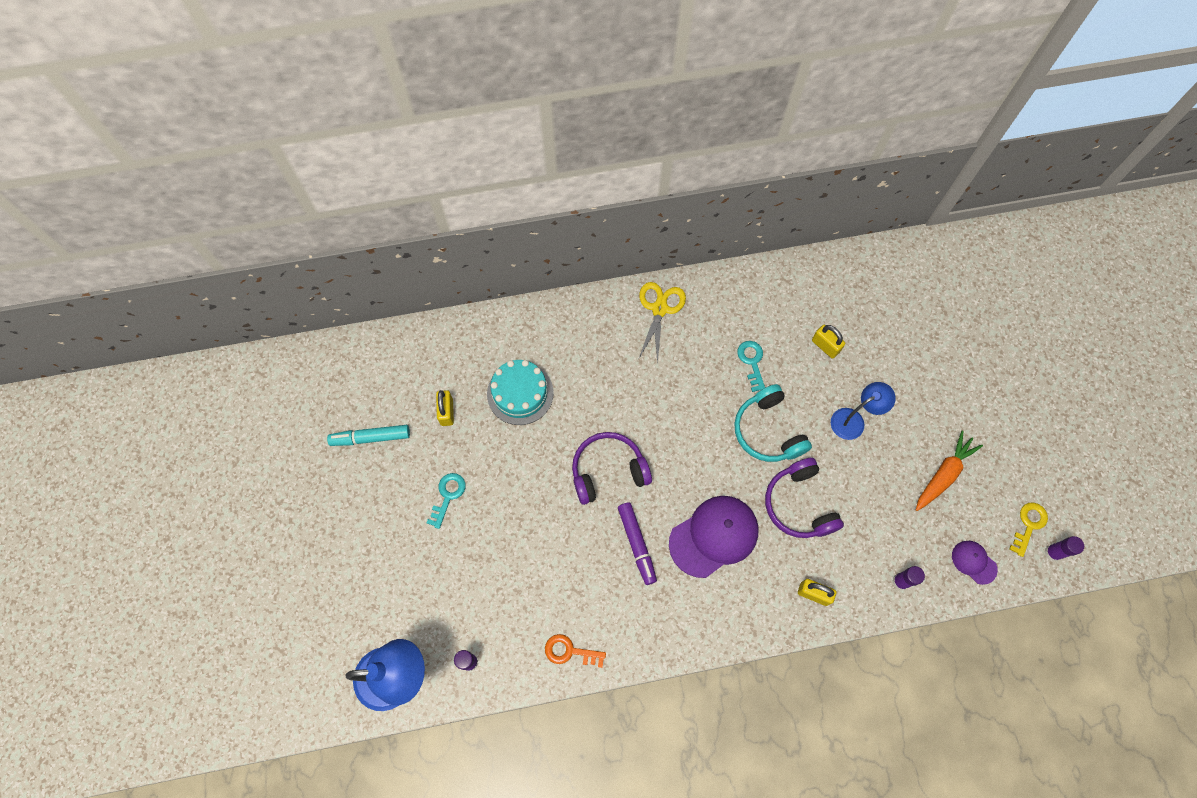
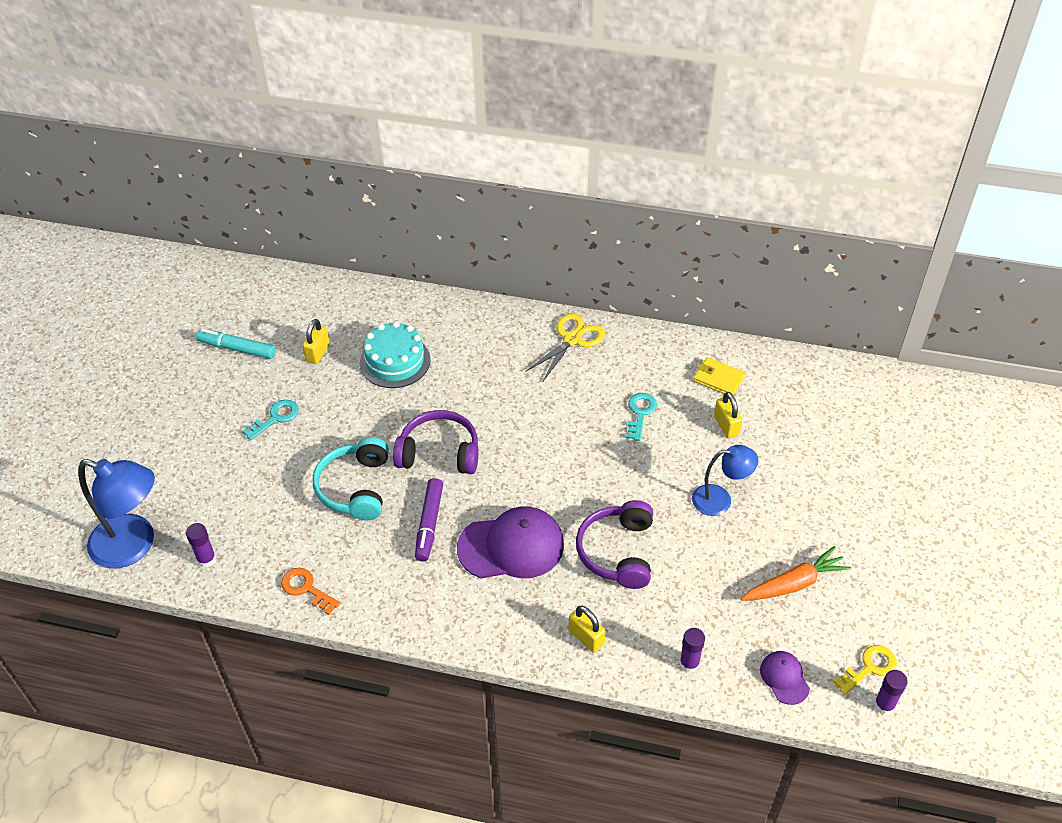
camera: 25 degrees right, 20 degrees down
turquoise headphones [734,384,812,462] -> turquoise headphones moved to [313,437,389,520]
none -> yellow wallet [693,357,745,395]

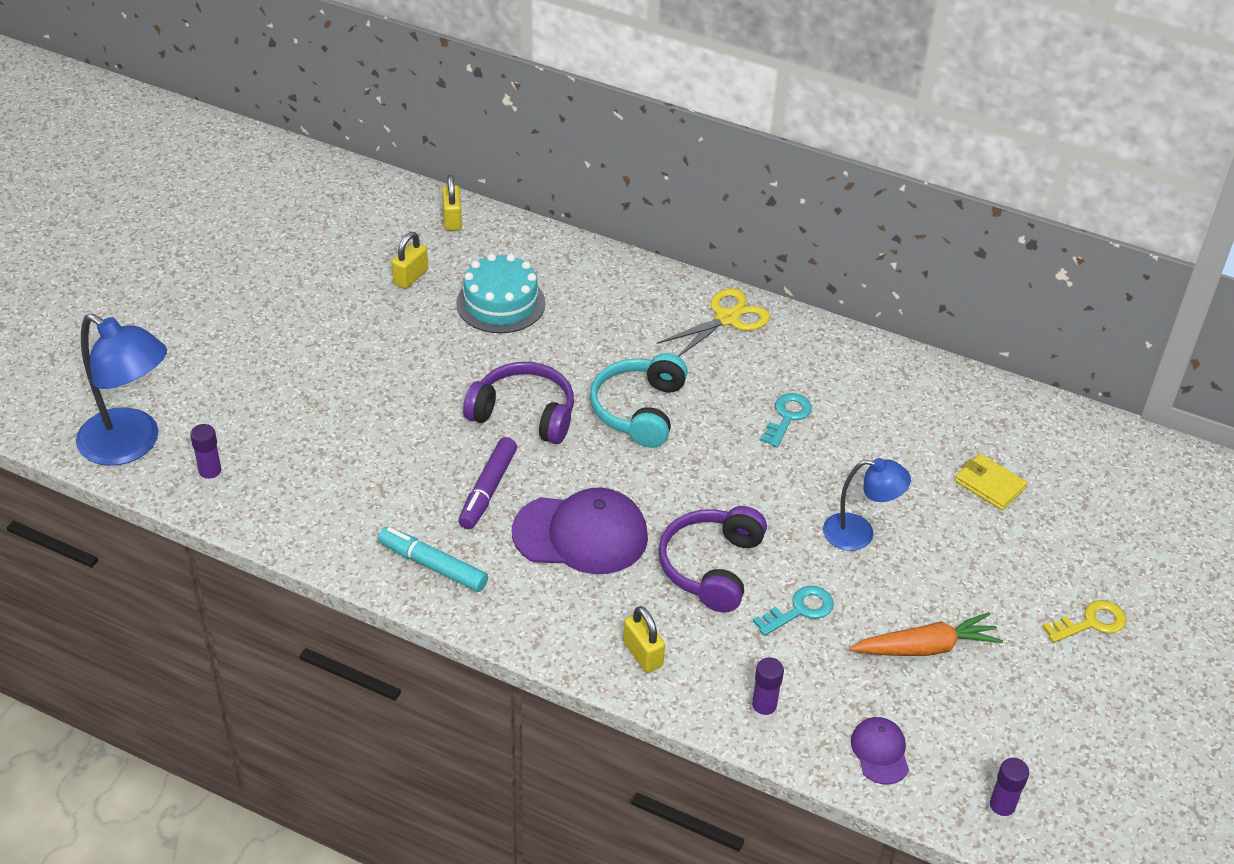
camera: 10 degrees right, 5 degrees down
turquoise marker [196,329,276,359] -> turquoise marker moved to [378,527,488,592]
turquoise key [242,400,299,440] -> turquoise key moved to [753,586,834,636]
orange key [281,568,340,615] -> none
turquoise headphones [313,437,389,520] -> turquoise headphones moved to [590,353,688,448]
yellow wallet [693,357,745,395] -> yellow wallet moved to [955,454,1027,510]
yellow padlock [714,392,742,438] -> yellow padlock moved to [442,175,462,231]
yellow key [833,645,897,694] -> yellow key moved to [1043,600,1126,643]

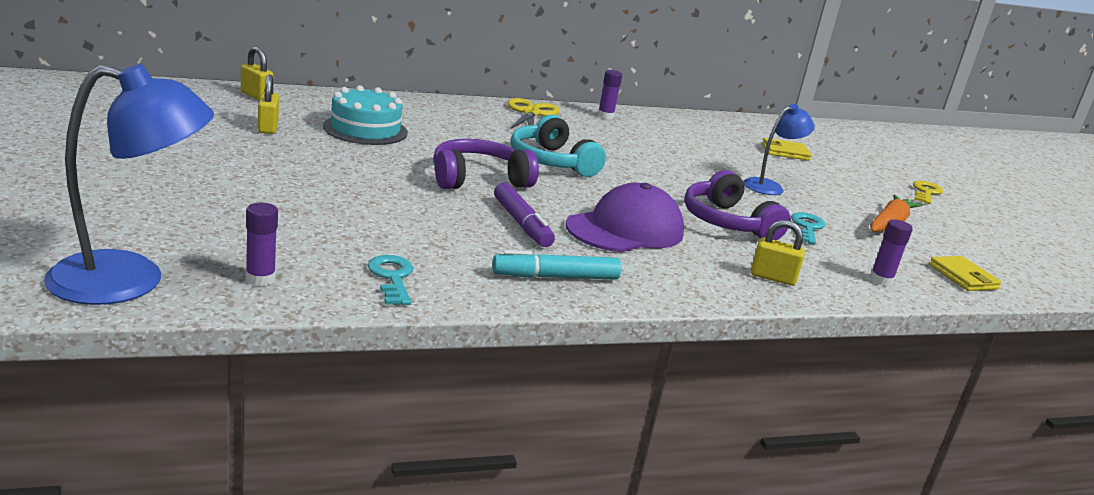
camera: 45 degrees left, 20 degrees down
turquoise key [760,393,812,447] -> turquoise key moved to [368,255,413,305]
purple cap [851,717,909,785] -> yellow wallet [929,256,1001,291]
purple glue stick [987,758,1029,822] -> purple glue stick moved to [598,70,622,119]

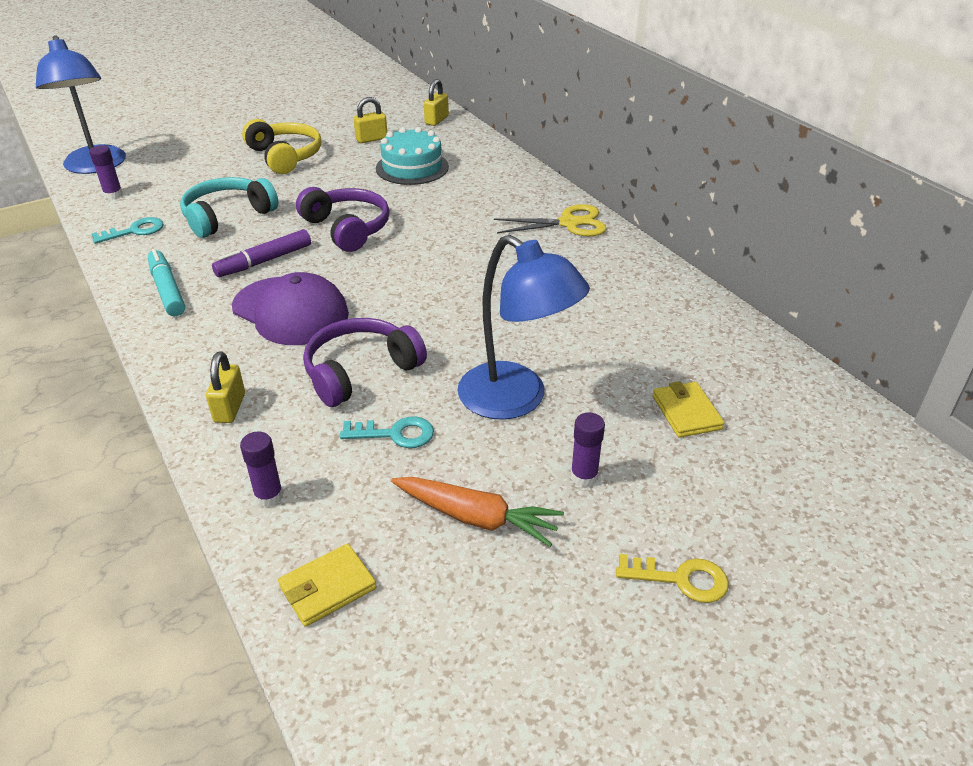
camera: 80 degrees right, 15 degrees up
turquoise headphones [511,115,606,177] -> turquoise headphones moved to [180,177,279,238]
purple glue stick [598,70,622,119] -> purple glue stick moved to [570,412,605,487]
blue lamp [743,104,814,195] -> blue lamp [458,235,590,420], size x1.65
none -> yellow headphones [242,119,321,174]

